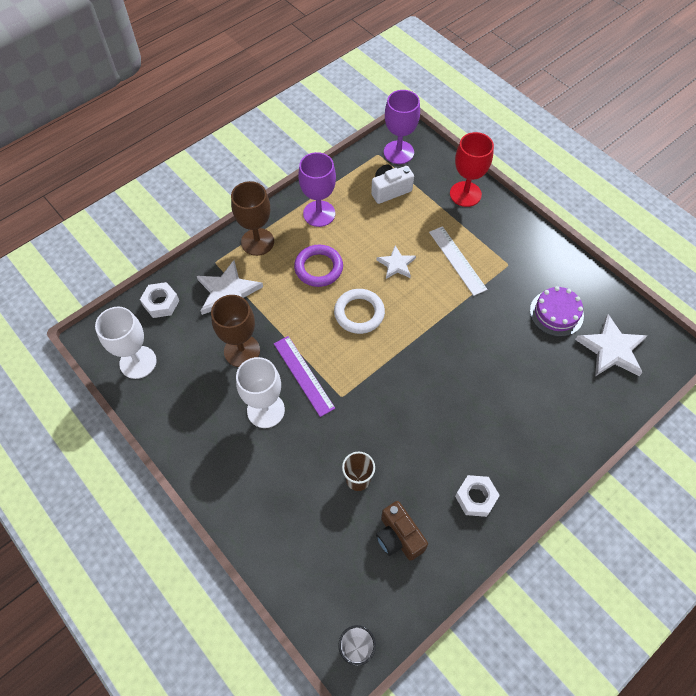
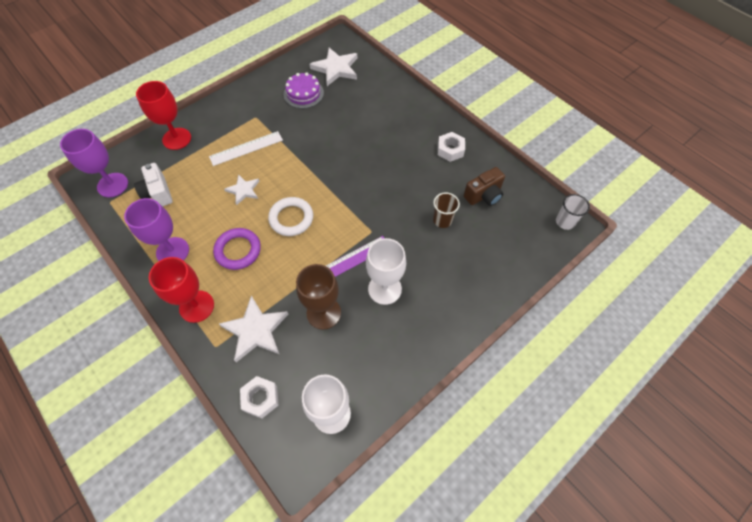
camera: 90 degrees left, 0 degrees up
brown goblet [231,181,274,256] -> red goblet [149,257,214,323]

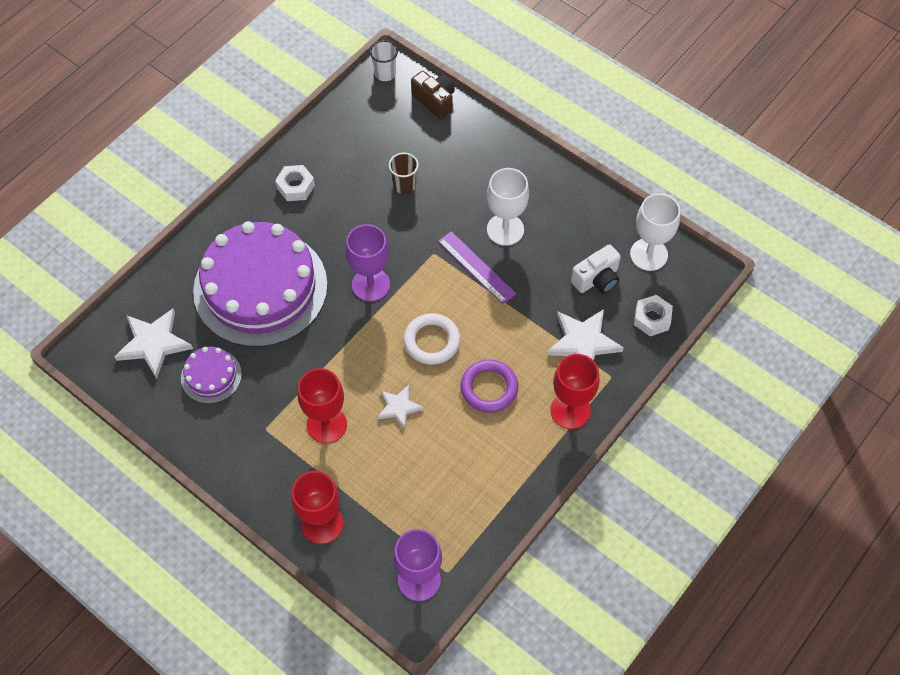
camera: 100 degrees left, 0 degrees up
purple goblet [124,198,189,261] -> purple goblet moved to [346,224,390,302]
white camera [134,163,173,207] -> white camera moved to [571,244,621,294]
white ruler [209,131,283,166] -> red goblet [298,368,347,444]
brown goblet [296,264,341,330] -> none
brown camera [464,167,505,206] -> brown camera moved to [411,71,455,119]
none -> purple cake [193,221,328,347]

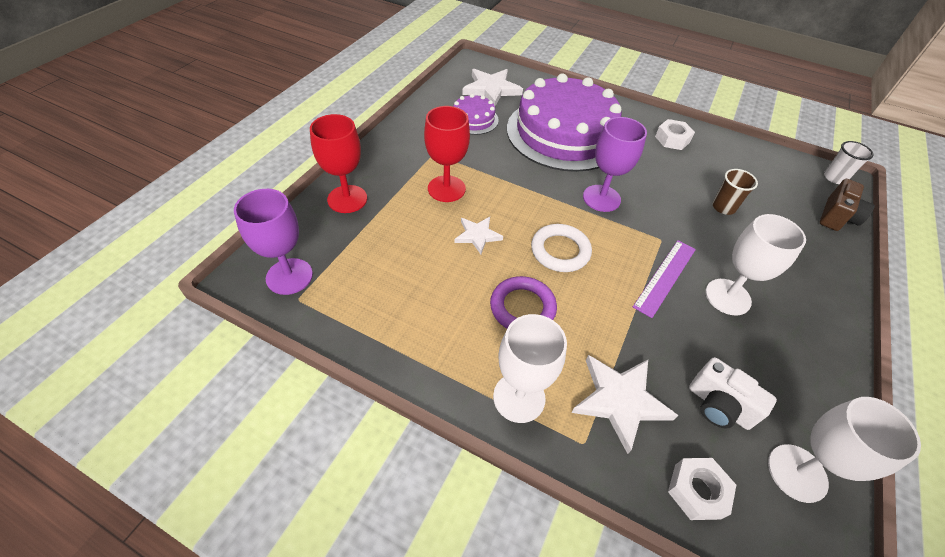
camera: 75 degrees right, 10 degrees down
red goblet [550,354,600,429] -> white goblet [493,314,567,423]

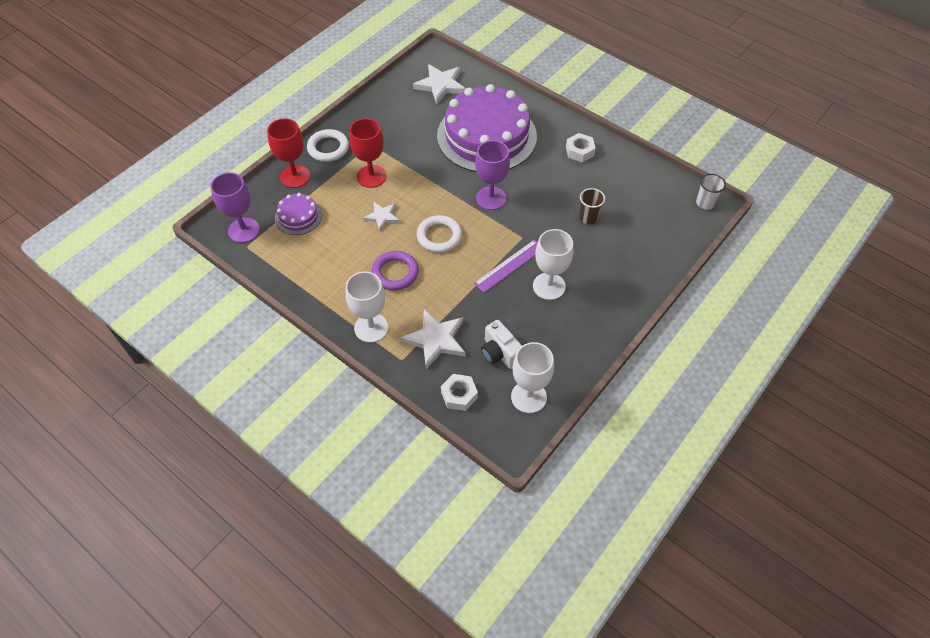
camera: 15 degrees right, 5 degrees up
purple cake [453,94,499,135] -> purple cake moved to [275,193,322,235]
brown camera [820,179,875,231] -> none
none -> white ring [307,129,349,162]

